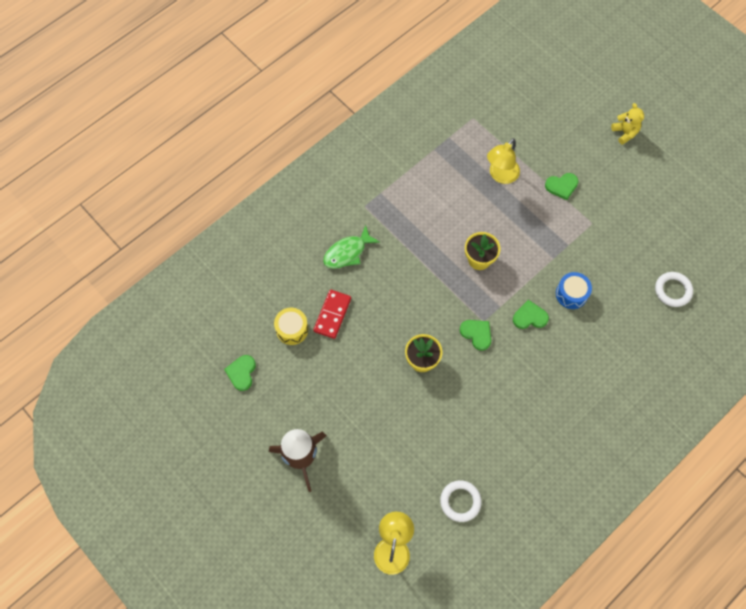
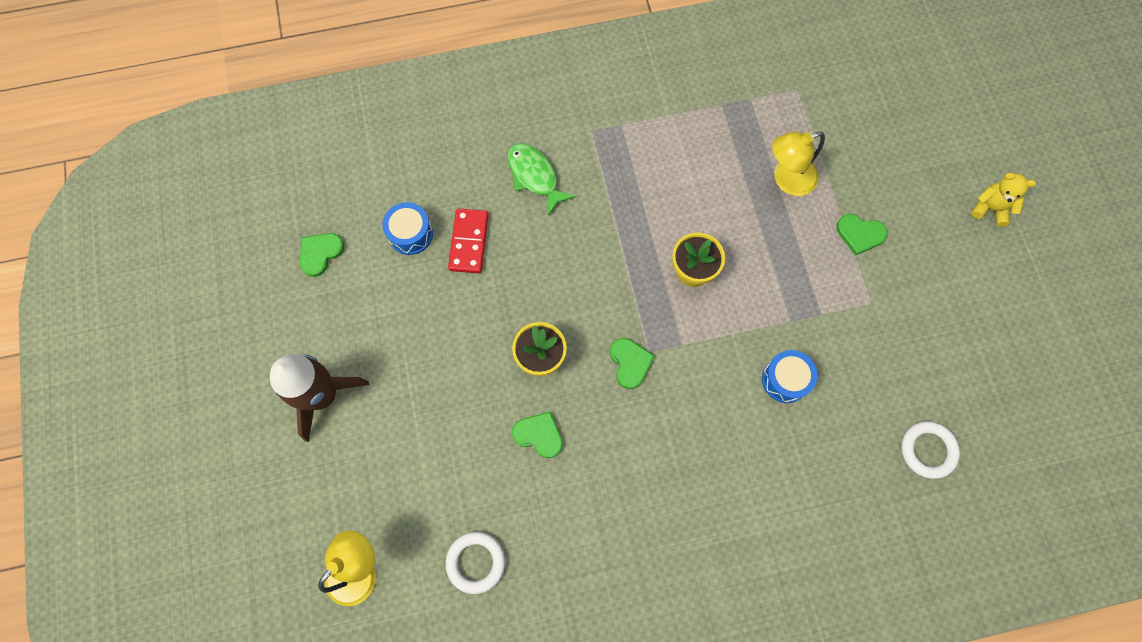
camera: 30 degrees right, 5 degrees up
yellow drum [274,308,308,345] -> blue drum [382,202,433,255]
red domino [313,290,351,339] -> red domino turned 45 degrees counterclockwise [448,208,489,273]
green fish [323,225,380,269] -> green fish turned 60 degrees clockwise [507,143,576,216]
green heart [513,300,549,329] -> green heart moved to [512,411,563,458]
yellow teddy bear [611,103,644,145] -> yellow teddy bear turned 75 degrees counterclockwise [971,173,1036,227]

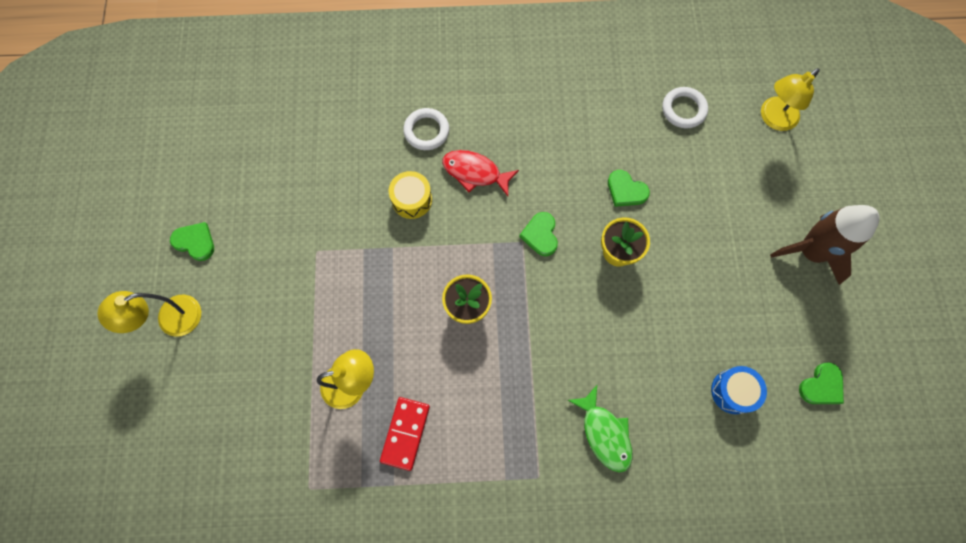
camera: 170 degrees left, 0 degrees up
red domino [448,208,489,273] -> red domino moved to [380,397,430,471]
blue drum [762,350,818,403] -> yellow drum [389,171,432,219]
green heart [836,214,887,256] -> green heart moved to [170,222,214,261]
white ring [901,421,960,479] -> white ring moved to [403,108,449,150]
yellow teddy bear [971,173,1036,227] -> yellow lamp [97,291,201,337]
none -> red fish [442,150,519,196]

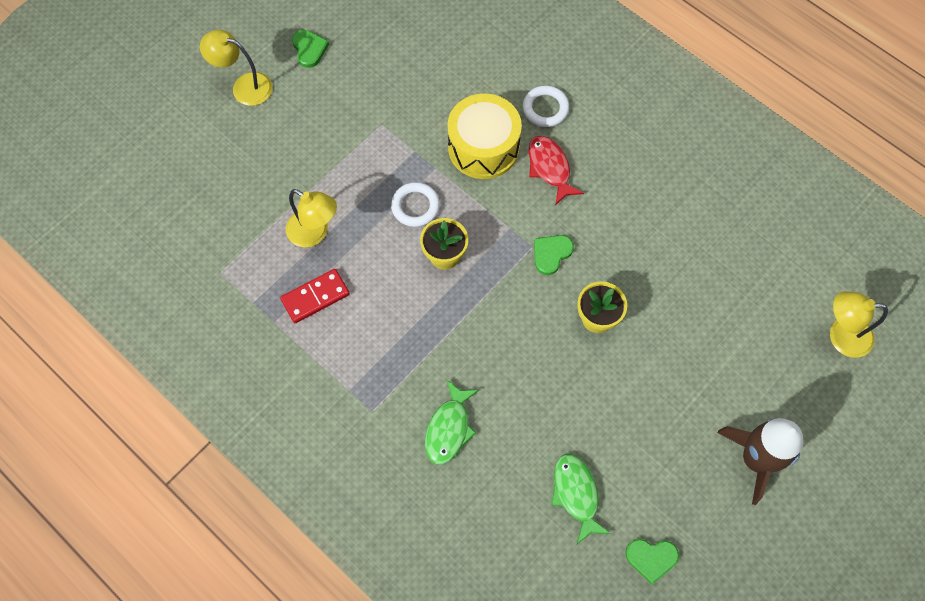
camera: 45 degrees right, 5 degrees down
yellow drum [389,171,432,219] -> yellow drum [447,93,522,179], size x1.77
green heart [608,170,650,207] -> none
white ring [662,87,708,128] -> white ring moved to [391,182,440,227]
blue drum [711,366,767,414] -> green fish [551,454,611,544]

